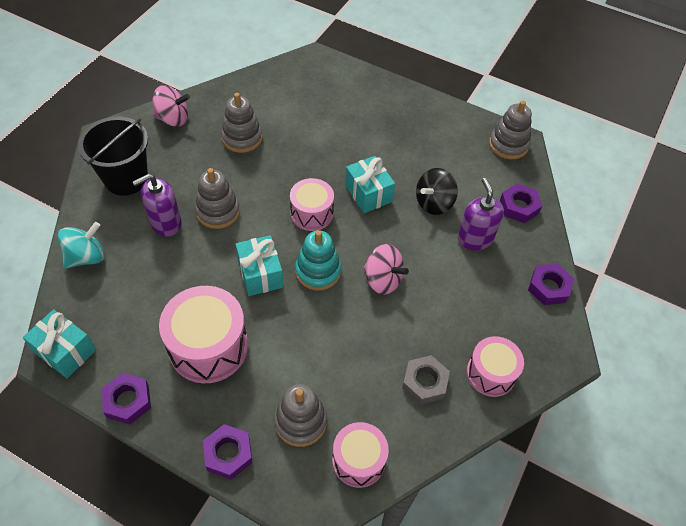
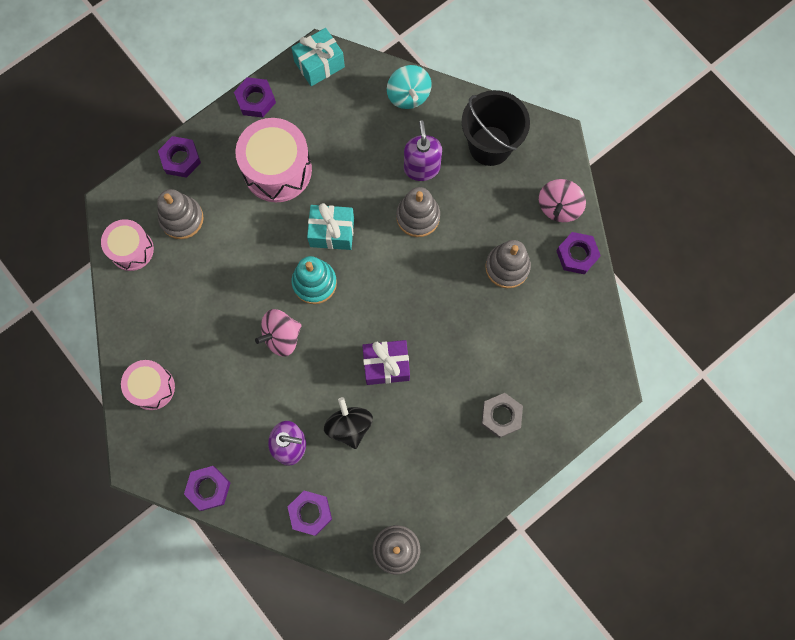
camera: 115 degrees right, 20 degrees up
pink drum [290,178,334,231] -> none
turquoise gift [345,156,395,213] -> purple gift [362,340,410,385]
grey nut [402,355,450,405] -> grey nut moved to [481,393,523,438]
none -> purple nut [557,232,601,274]

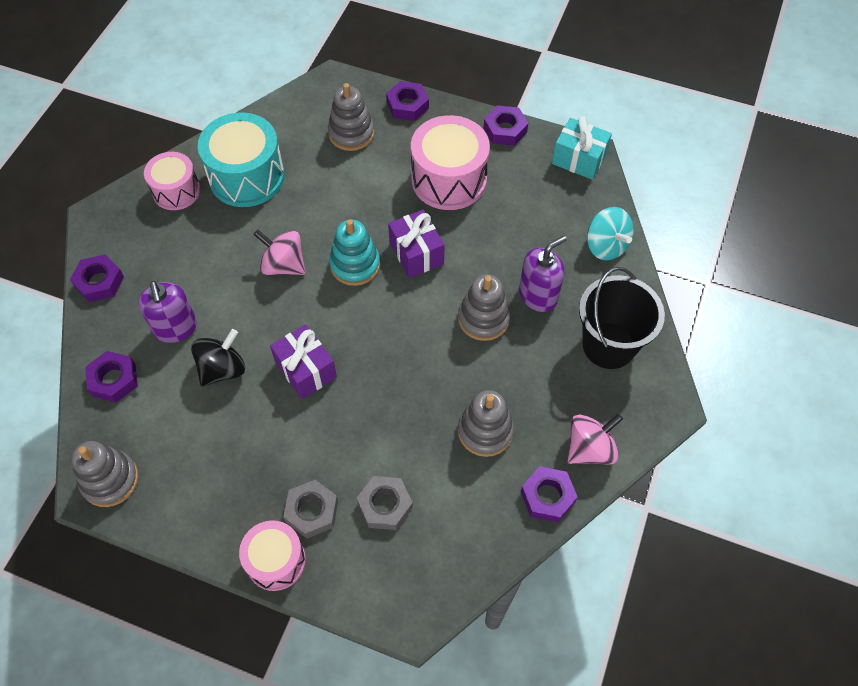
camera: 60 degrees right, 15 degrees down
pink drum [101,219,154,271] -> pink drum moved to [239,520,306,591]
turquoise gift [307,203,354,250] -> purple gift [388,210,445,278]
turquoise spinning top [387,65,432,109] -> turquoise spinning top turned 75 degrees counterclockwise [587,207,634,261]
pink spinning top [539,179,586,222] -> pink spinning top turned 150 degrees clockwise [567,414,623,465]
none -> turquoise drum [197,112,285,207]
none -> grey nut [357,476,413,530]

